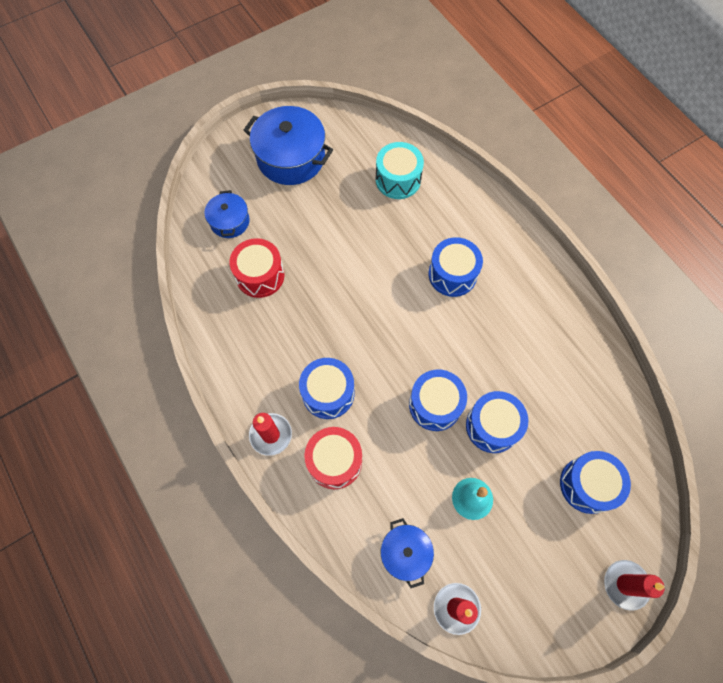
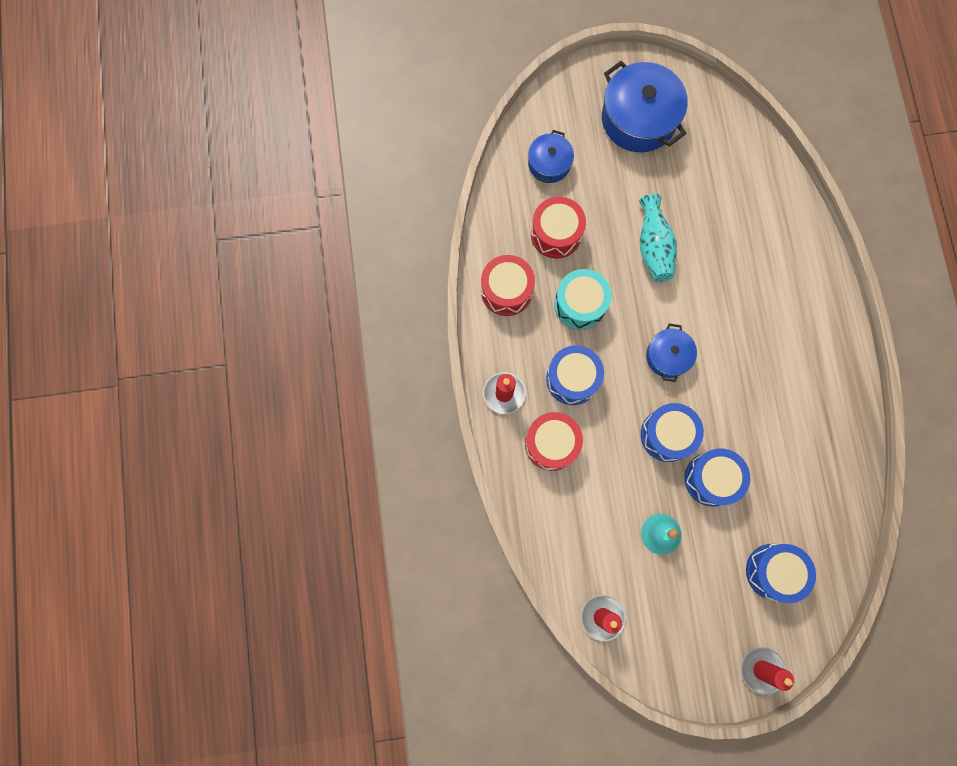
camera: 25 degrees right, 10 degrees up
turquoise drum [376,142,424,199] -> turquoise drum moved to [554,269,612,330]
blue pot [381,518,434,588] -> blue pot moved to [646,324,697,382]
blue drum [429,237,483,297] -> none
none -> red drum [481,255,535,316]
none -> turquoise vase [639,194,677,282]

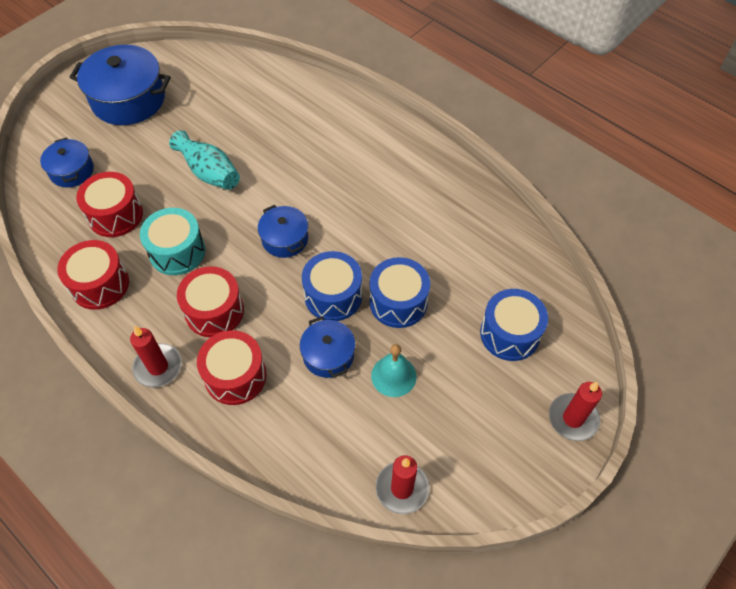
camera: 40 degrees left, 20 degrees down
blue drum [546,345,604,405] -> red drum [177,266,244,337]
none -> blue pot [300,316,355,378]

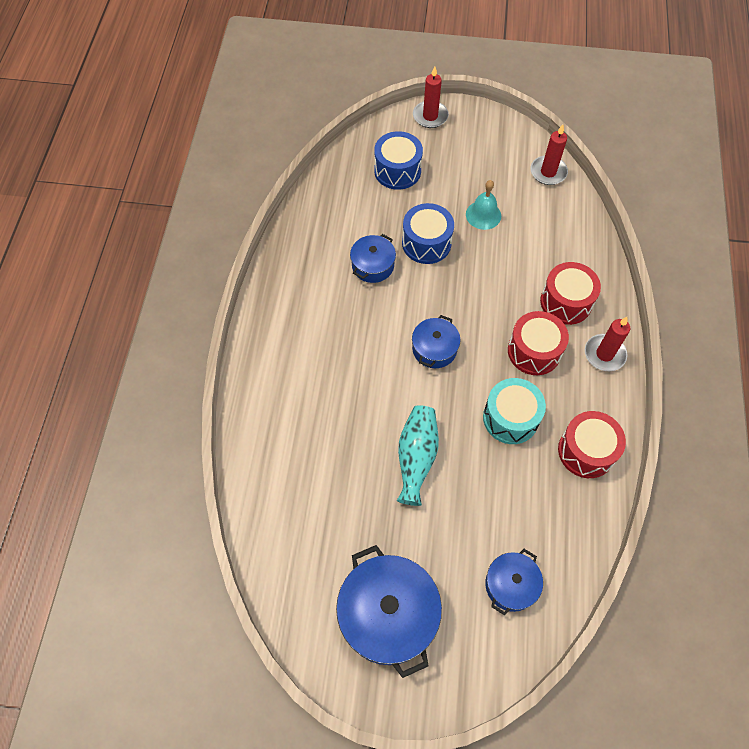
camera: 125 degrees left, 5 degrees up
red drum [76,172,143,237] -> none
blue pot [300,316,355,378] -> blue pot moved to [350,234,396,283]
blue drum [302,251,362,321] -> none

